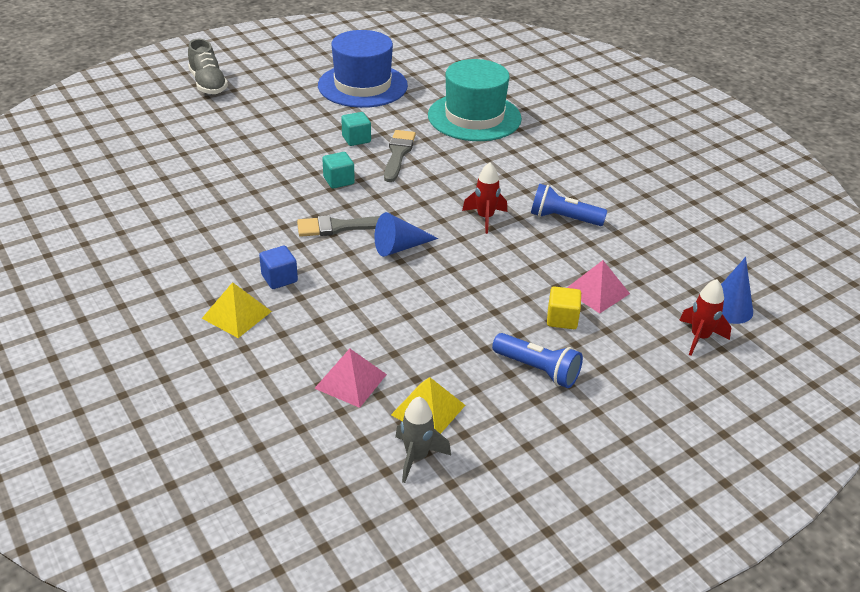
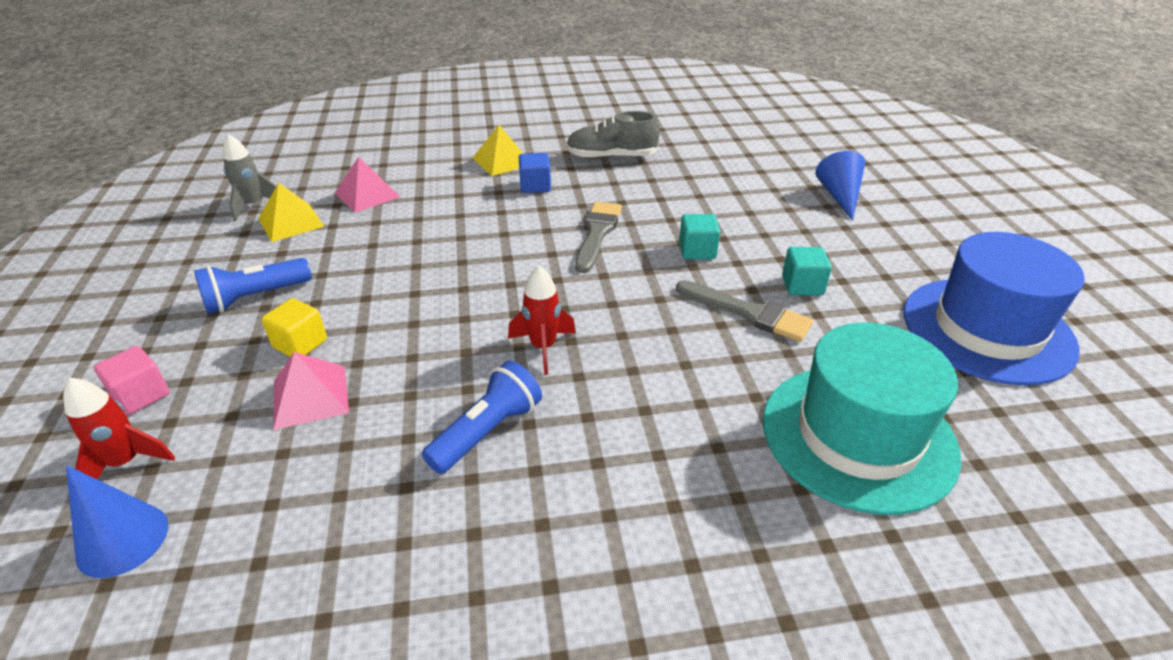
camera: 115 degrees right, 0 degrees up
grey shoe [188,39,228,94] -> grey shoe moved to [566,111,660,159]
blue cone [375,212,438,257] -> blue cone moved to [815,151,865,221]
none -> pink cube [94,346,170,415]

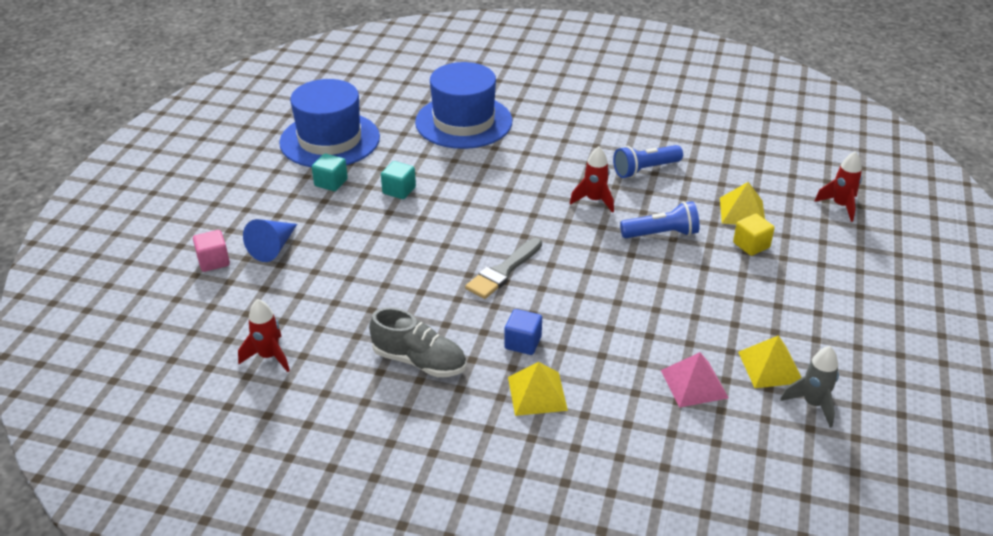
camera: 155 degrees left, 0 degrees up
blue cone [66,465,169,578] -> none
pink cube [94,346,170,415] -> pink cube moved to [193,230,230,272]
blue flashlight [194,258,312,314] -> blue flashlight moved to [620,201,700,238]
pink pyramid [273,352,349,430] -> yellow pyramid [720,182,765,225]
grey brush [676,280,813,342] -> none
turquoise cube [679,214,720,259] -> turquoise cube moved to [312,154,348,191]
turquoise hat [763,323,961,515] -> blue hat [415,62,512,149]
none -> red rocket [238,299,290,372]

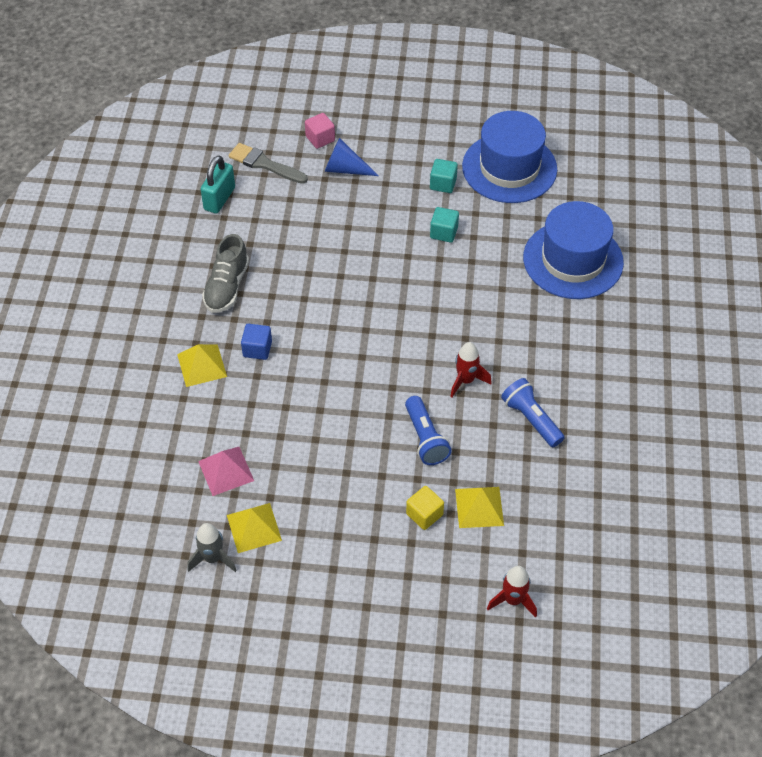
camera: 80 degrees right, 15 degrees up
red rocket [238,299,290,372] -> turquoise padlock [200,155,235,214]
grey brush [465,238,542,299] -> grey brush moved to [229,143,308,184]

